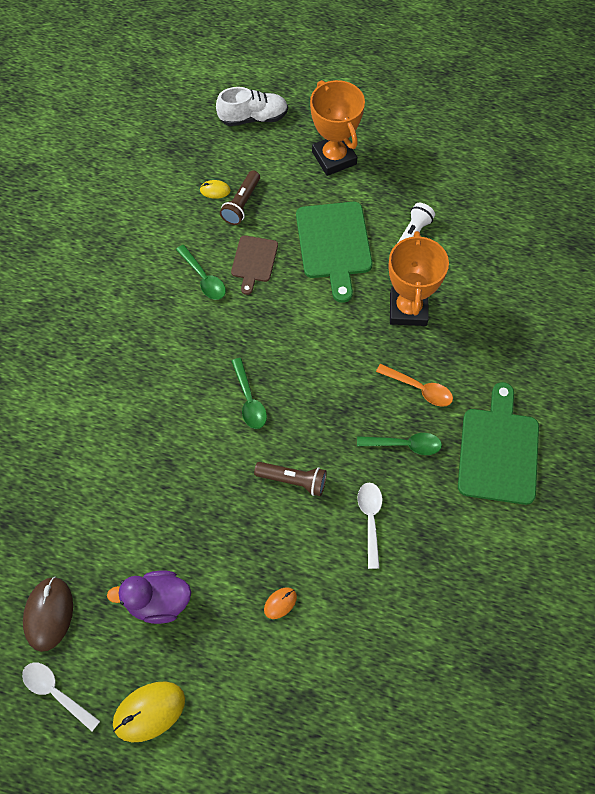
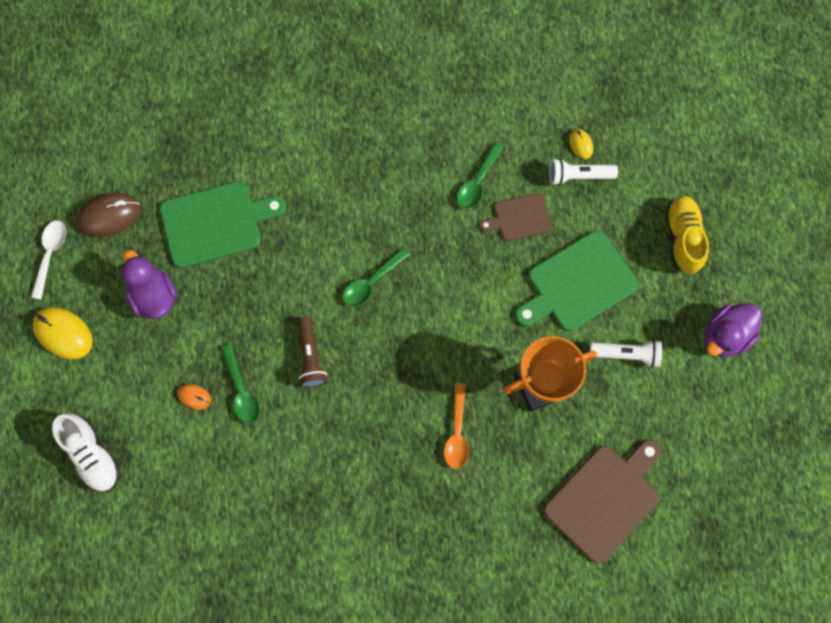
camera: 65 degrees right, 10 degrees up
white shoe [216,87,288,126] -> white shoe moved to [52,413,120,493]
brown flashlight [220,171,260,225] -> white flashlight [549,158,618,186]
orange trophy [310,80,365,176] -> yellow shoe [665,196,709,274]
green spoon [357,433,442,455] -> green spoon moved to [221,344,260,424]
white spoon [357,483,382,569] -> none
green cutting board [458,382,539,505] -> green cutting board moved to [160,181,286,268]
none -> brown cutting board [543,440,661,564]
none -> purple duck [705,303,762,357]

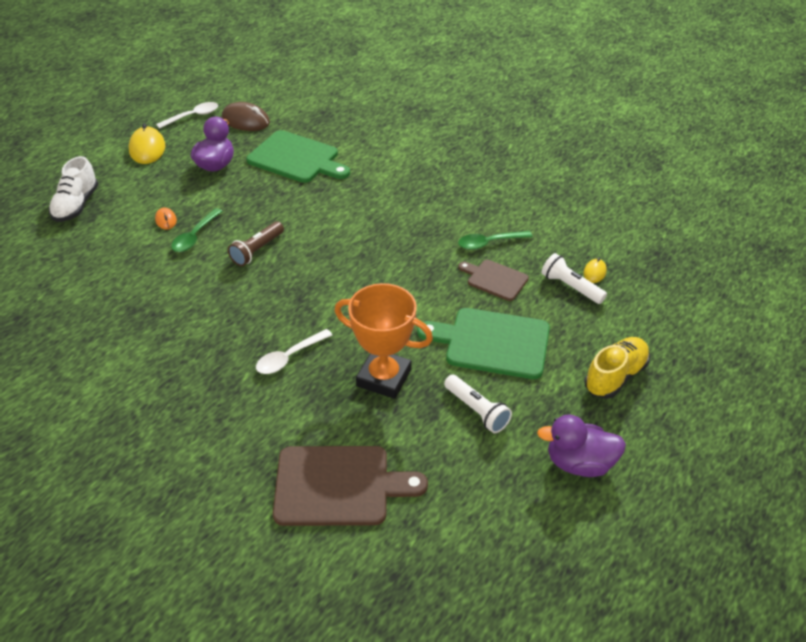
camera: 45 degrees right, 30 degrees down
green spoon [343,248,410,307] -> none
orange spoon [444,383,469,469] -> white spoon [256,329,332,374]

